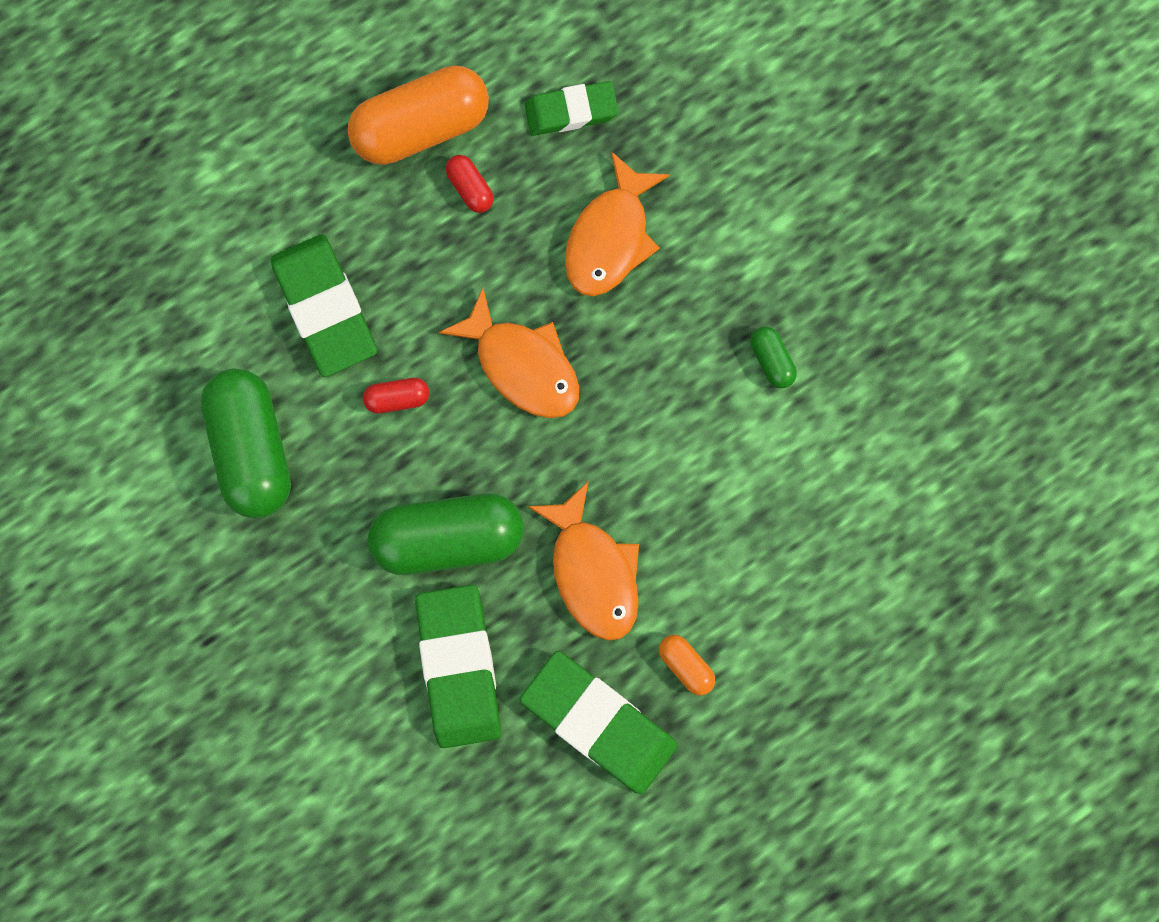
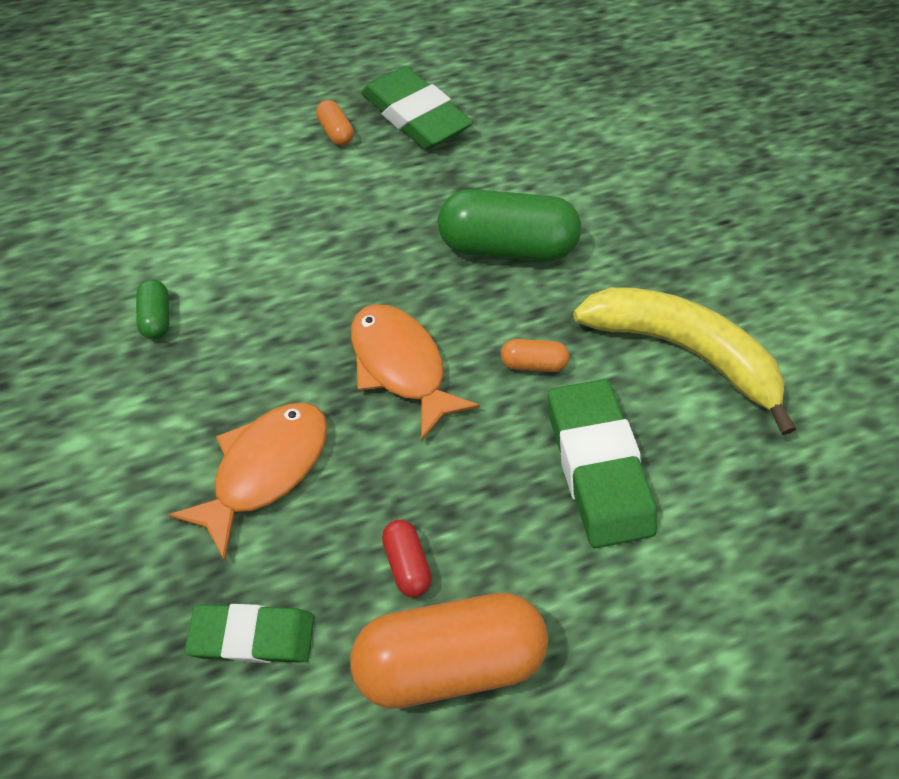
camera: 170 degrees left, 20 degrees down
green capsule [201,368,291,518] -> yellow banana [573,287,796,435]
red capsule [363,378,429,414] -> orange capsule [501,339,569,372]
green eraser [415,585,501,748] -> none
orange fish [528,481,639,641] -> none

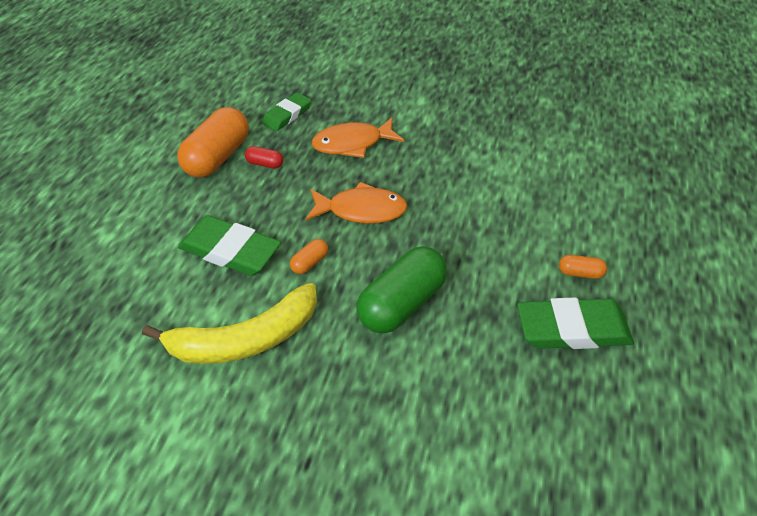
camera: 130 degrees right, 10 degrees down
green capsule [136,279,169,339] -> none
orange fish [168,403,328,561] -> orange fish turned 90 degrees clockwise [312,117,404,158]

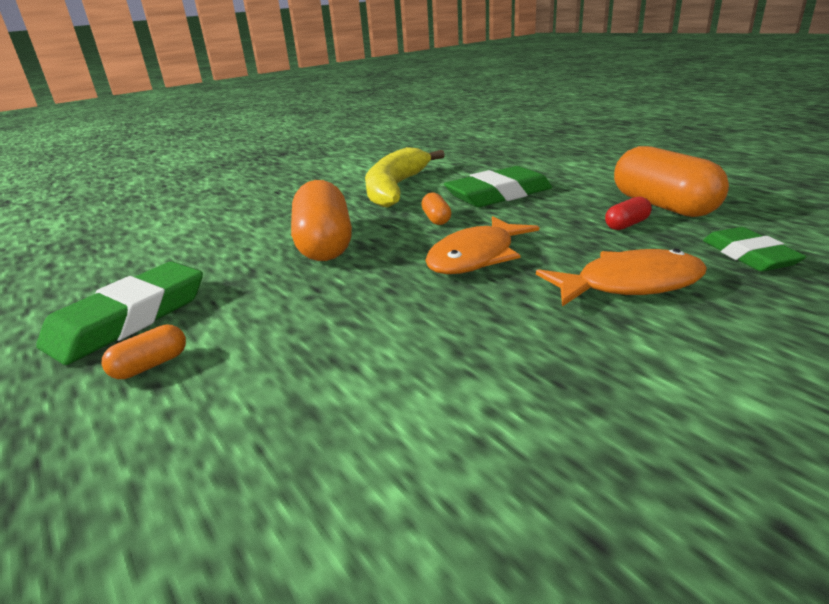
camera: 130 degrees right, 20 degrees down
orange fish [312,117,404,158] -> orange fish turned 60 degrees clockwise [536,249,707,307]
green capsule [357,246,447,333] -> orange capsule [291,180,352,261]

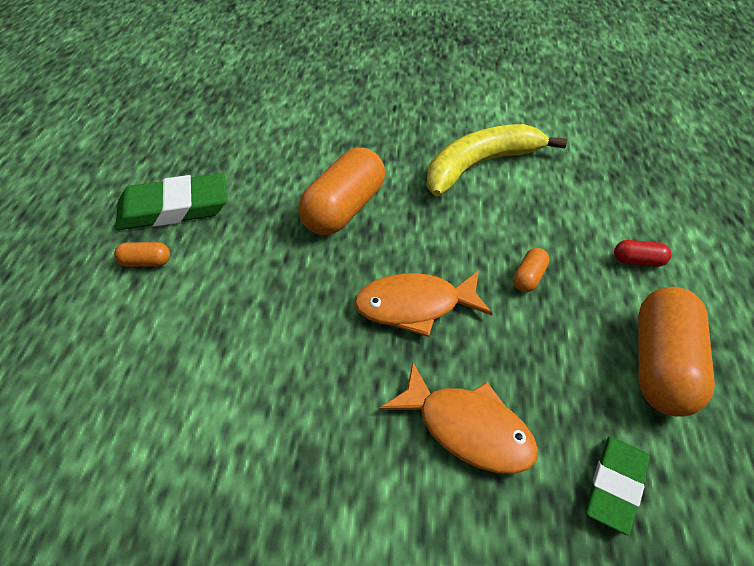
camera: 40 degrees right, 20 degrees up
orange capsule [421,193,451,225] -> orange capsule moved to [513,248,550,292]
green eraser [444,166,552,207] -> none
red capsule [605,197,652,230] -> red capsule moved to [614,240,671,267]

